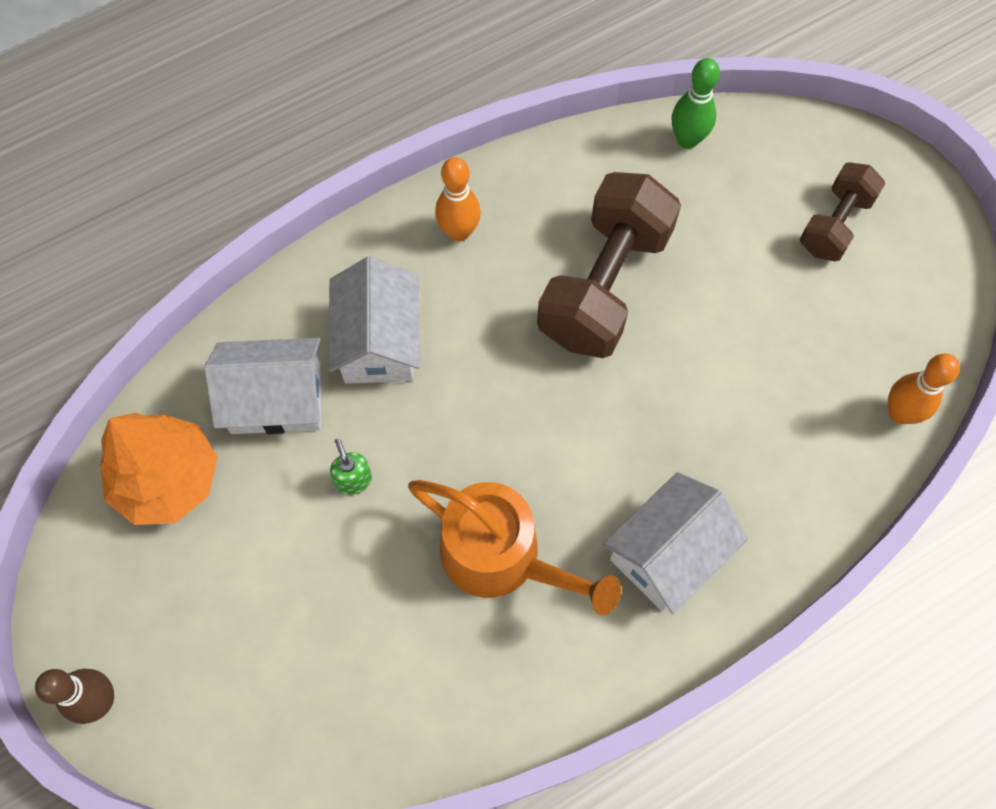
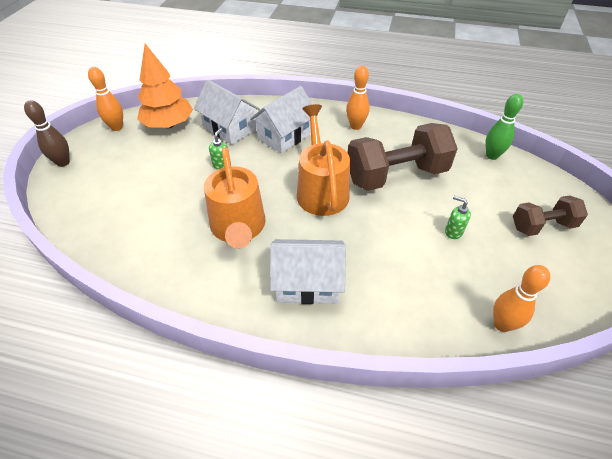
camera: 45 degrees right, 20 degrees down
none -> orange bowling pin [88,67,123,131]
none -> orange watering can [297,104,350,216]
none -> green soap dispenser [445,196,471,239]

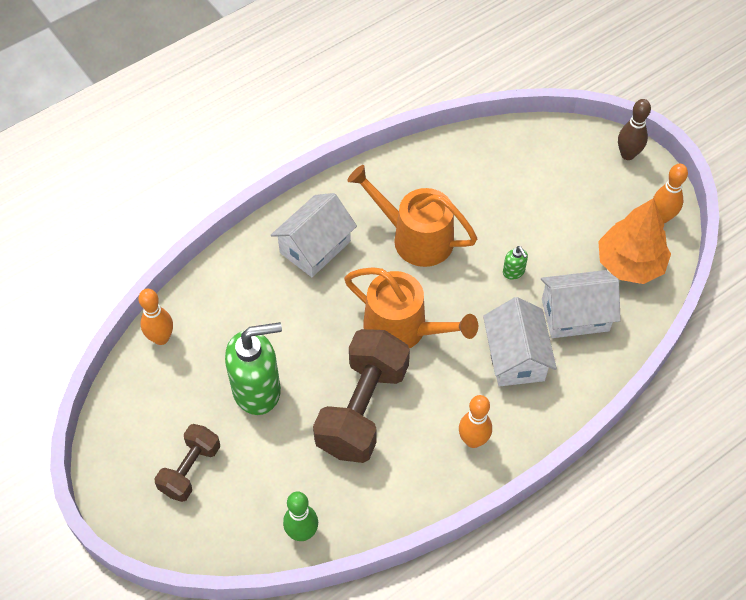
camera: 130 degrees right, 10 degrees up
green soap dispenser [445,196,471,239] -> green soap dispenser [225,322,282,415], size x2.40

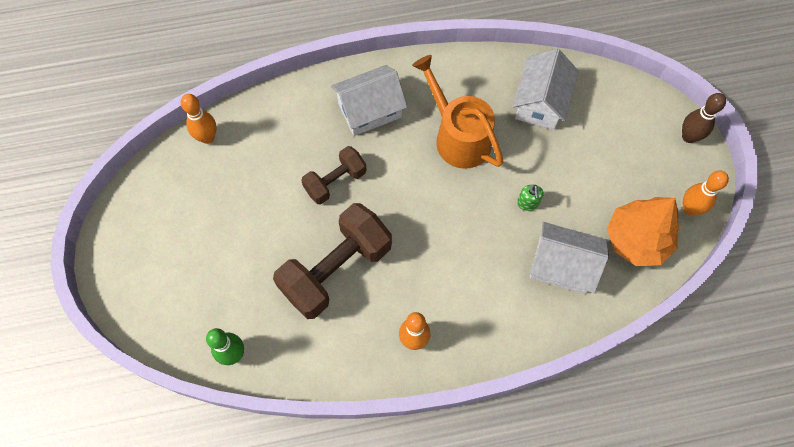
camera: 25 degrees right, 10 degrees up
brown dumbbell [154,424,220,502] -> brown dumbbell moved to [301,146,367,204]
green soap dispenser [225,322,282,415] -> none
orange watering can [344,267,478,348] -> none
white house [483,297,557,387] -> white house moved to [513,49,579,130]

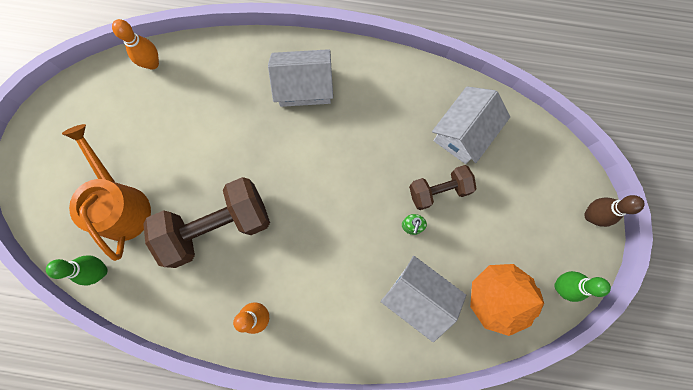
camera: 20 degrees right, 10 degrees up
brown dumbbell [301,146,367,204] -> brown dumbbell moved to [409,165,477,210]
orange watering can [412,55,504,169] -> orange watering can moved to [62,124,151,261]
orange bowling pin [683,170,729,215] -> green bowling pin [554,271,611,302]

